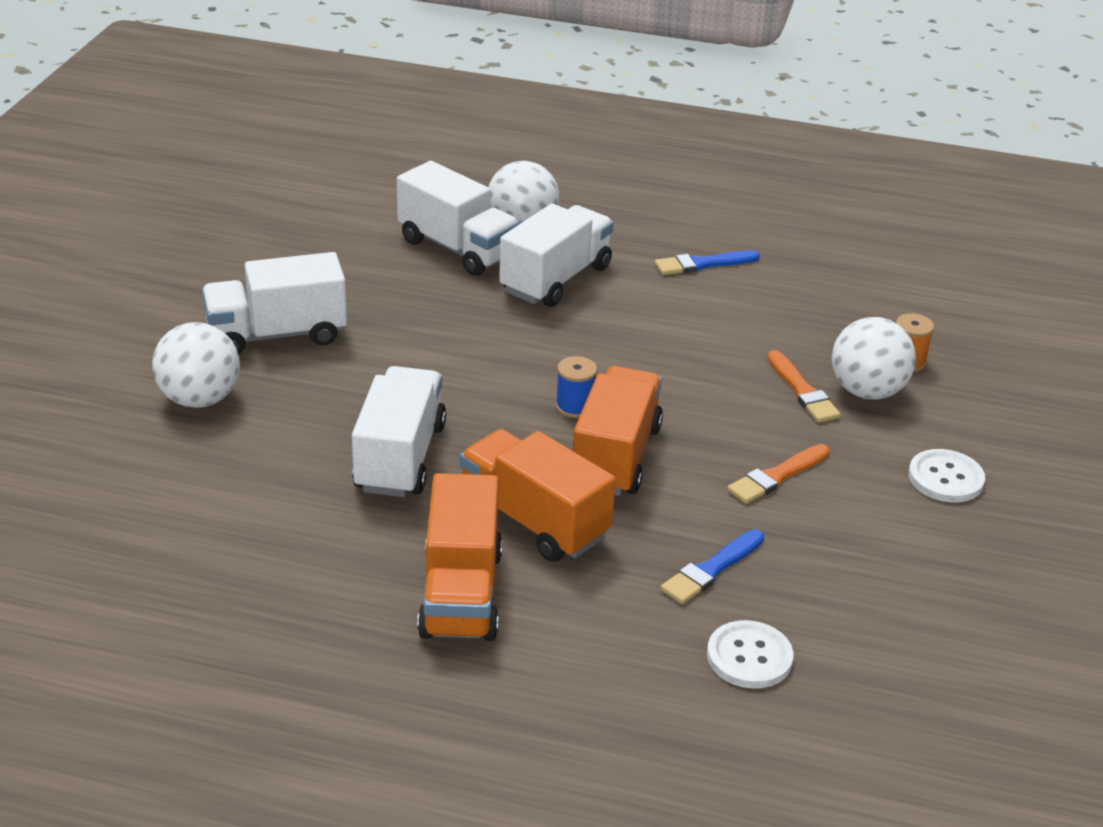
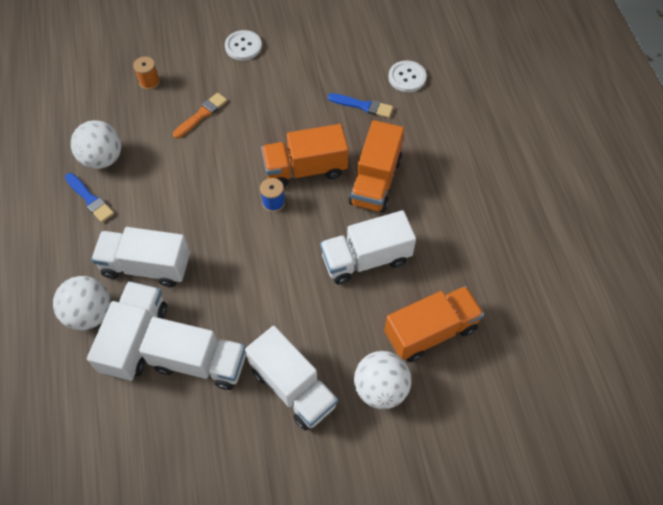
camera: 115 degrees left, 25 degrees up
orange truck [417,473,502,641] -> orange truck moved to [384,286,484,362]
orange brush [727,444,830,504] -> none
white ball [832,317,916,400] -> white ball moved to [71,120,121,169]
none -> white truck [139,317,246,390]

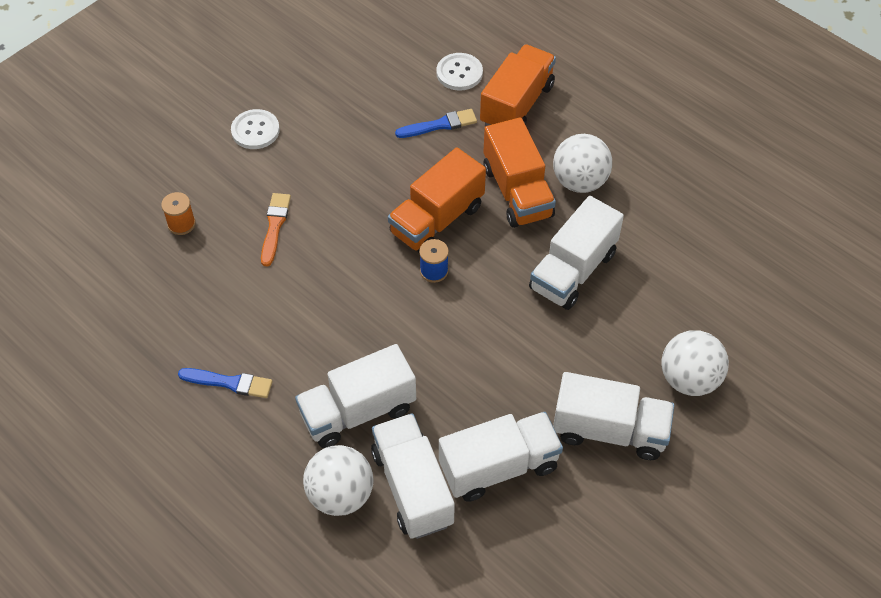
camera: 35 degrees left, 5 degrees down
white ball [71,120,121,169] -> white ball moved to [553,134,612,193]
orange truck [384,286,484,362] -> orange truck moved to [480,44,556,126]

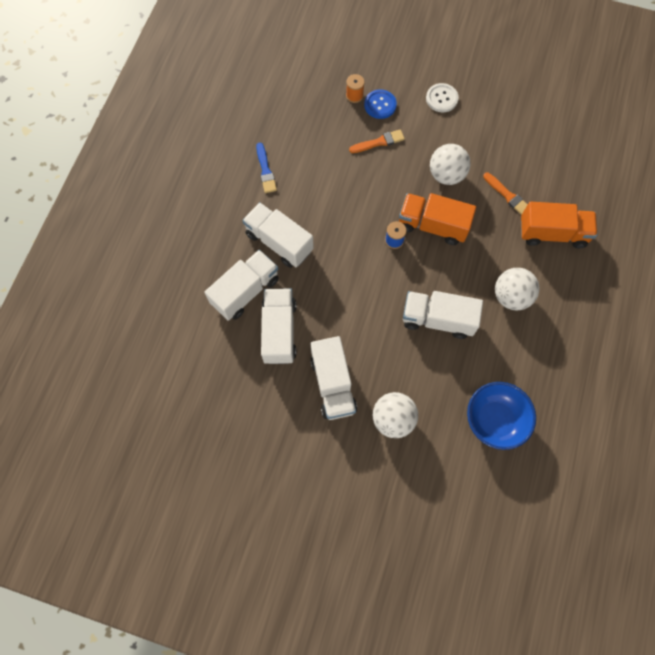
camera: 65 degrees right, 15 degrees up
white ball [303,445,373,516] -> white ball moved to [430,144,471,185]
blue brush [395,109,477,138] -> orange brush [483,173,528,215]
white button [436,53,483,91] -> none
white truck [439,412,563,502] -> white truck turned 135 degrees counterclockwise [261,288,296,364]
orange truck [483,117,556,228] -> none
none -> blue button [364,89,397,119]
none -> blue bowl [467,382,536,450]

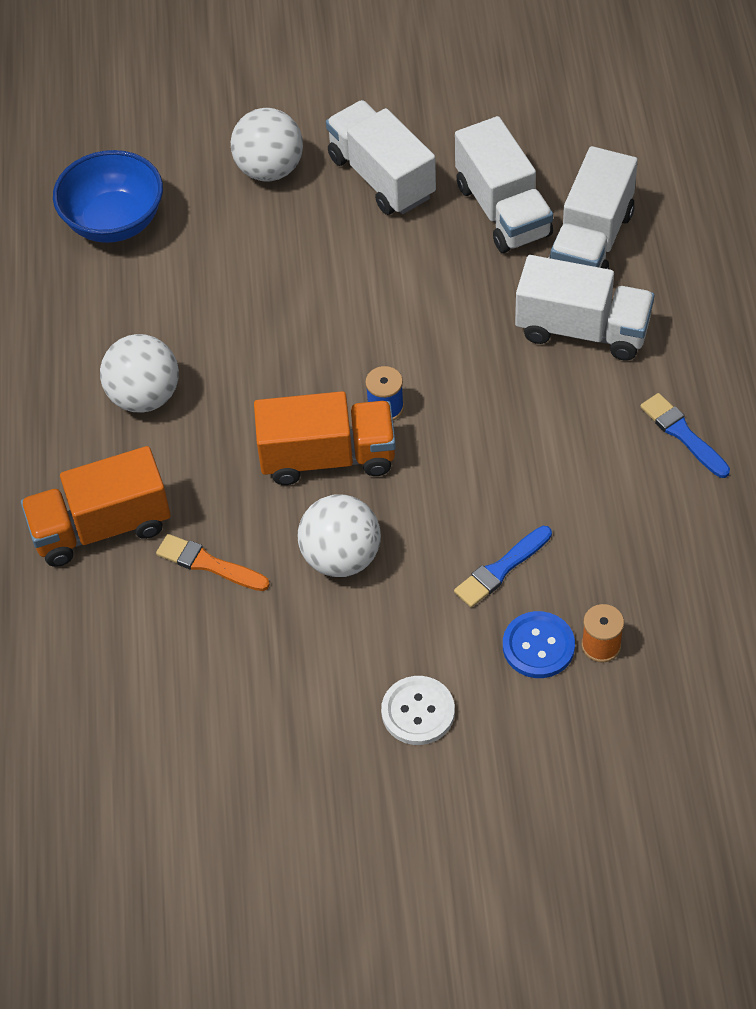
camera: 160 degrees right, 15 degrees down
orange brush [349,129,405,153] -> blue brush [454,526,552,608]
white truck [403,291,483,339] -> none

